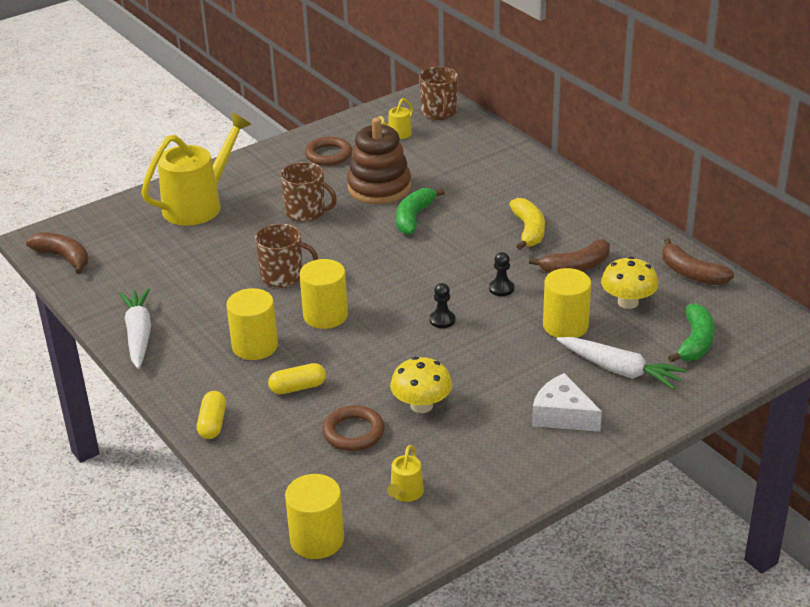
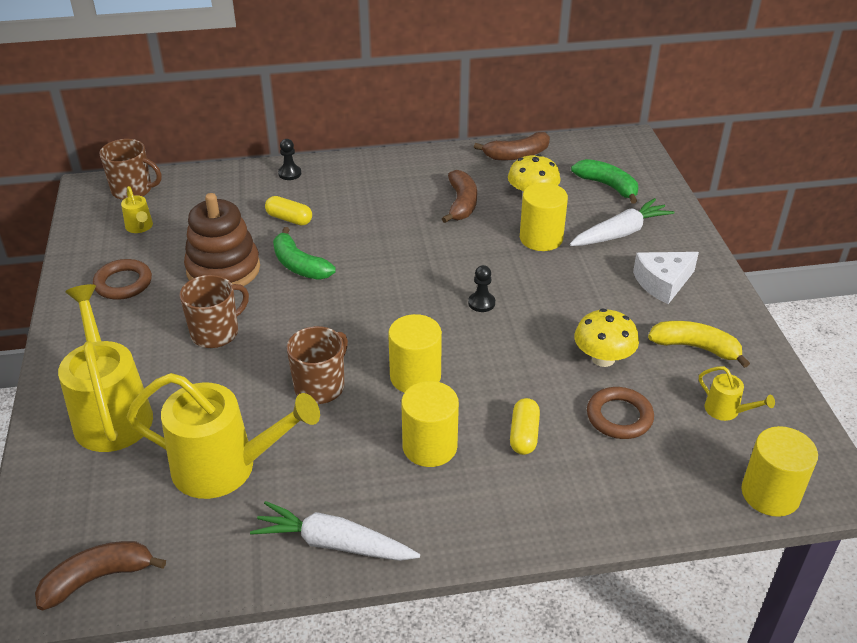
camera: 65 degrees left, 5 degrees up
yellow capsule [197,391,226,439] -> yellow capsule moved to [265,196,312,226]
black pawn [489,252,514,296] -> black pawn moved to [278,139,301,180]
yellow banana [509,198,545,250] -> yellow banana moved to [648,321,750,368]
none -> yellow watering can [126,373,320,499]

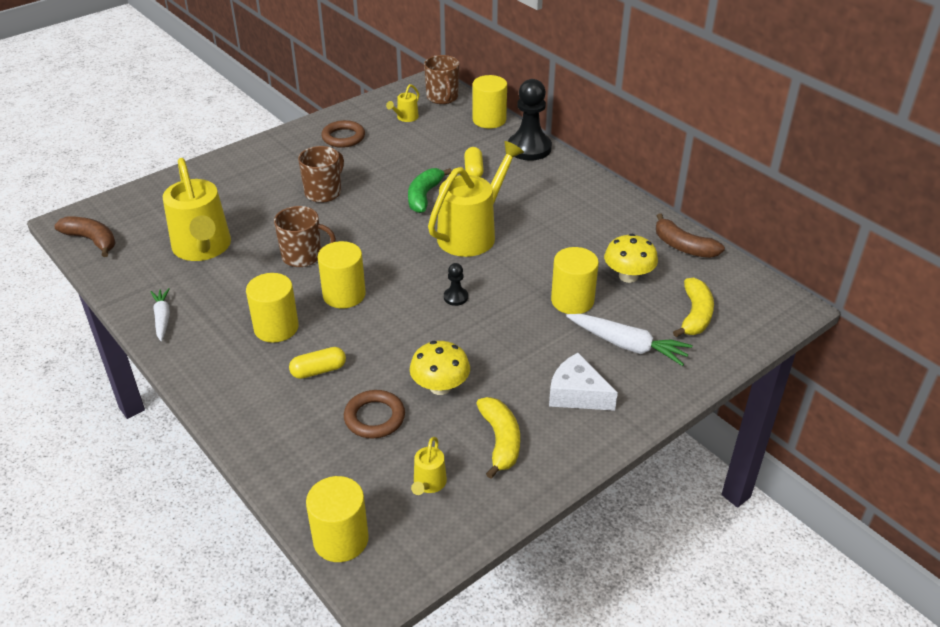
camera: 60 degrees right, 0 degrees up
yellow watering can [58,284,153,452] -> yellow watering can moved to [428,141,524,257]
brown mug [180,275,249,348] -> brown mug turned 75 degrees counterclockwise [298,146,344,203]
brown stacking toy [184,193,260,286] -> none
white carrot [250,501,420,561] -> white carrot [150,288,170,341], size x0.63
black pawn [278,139,301,180] -> black pawn [508,79,552,161], size x2.16
brown banana [442,170,477,223] -> none
green banana [571,159,638,204] -> yellow banana [673,278,714,337]
none -> yellow cylinder [472,75,507,128]

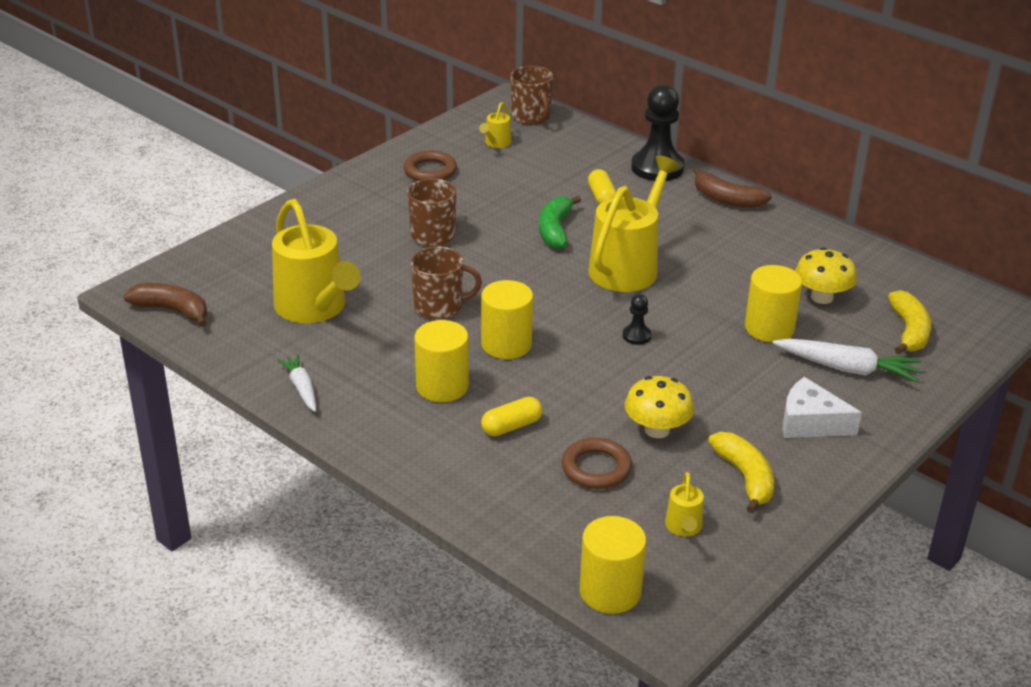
camera: 10 degrees left, 5 degrees down
yellow cylinder [472,75,507,128] -> none
brown banana [656,213,725,258] -> brown banana moved to [694,168,772,208]

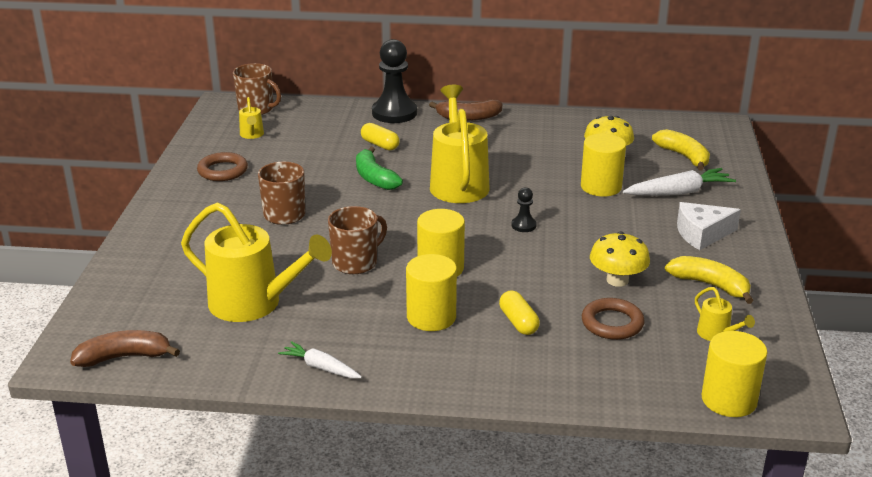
camera: 35 degrees left, 5 degrees down
yellow capsule [481,397,543,436] -> yellow capsule turned 45 degrees counterclockwise [499,290,540,335]

